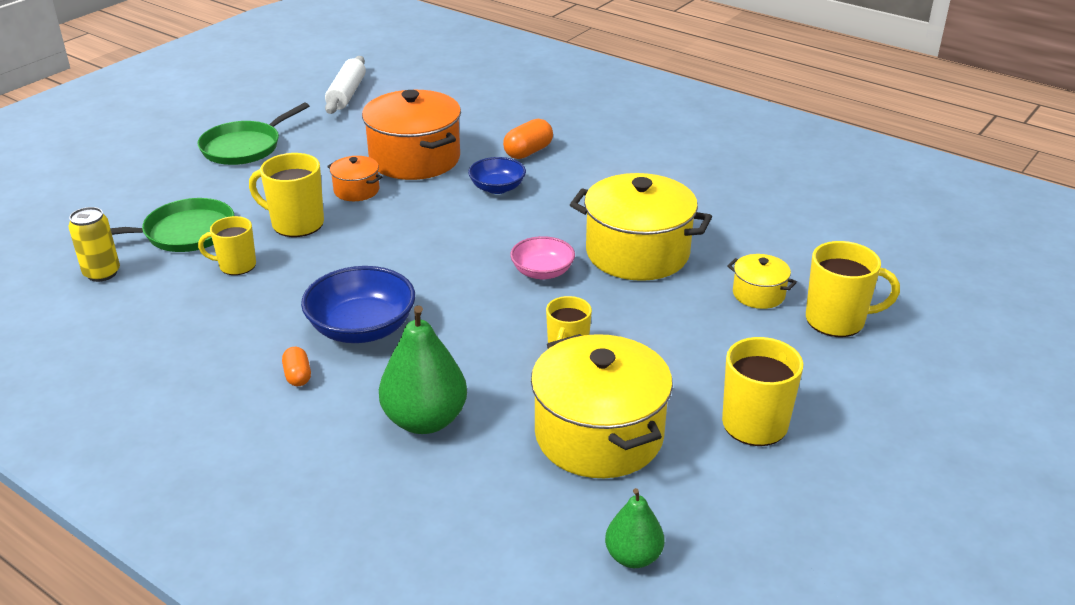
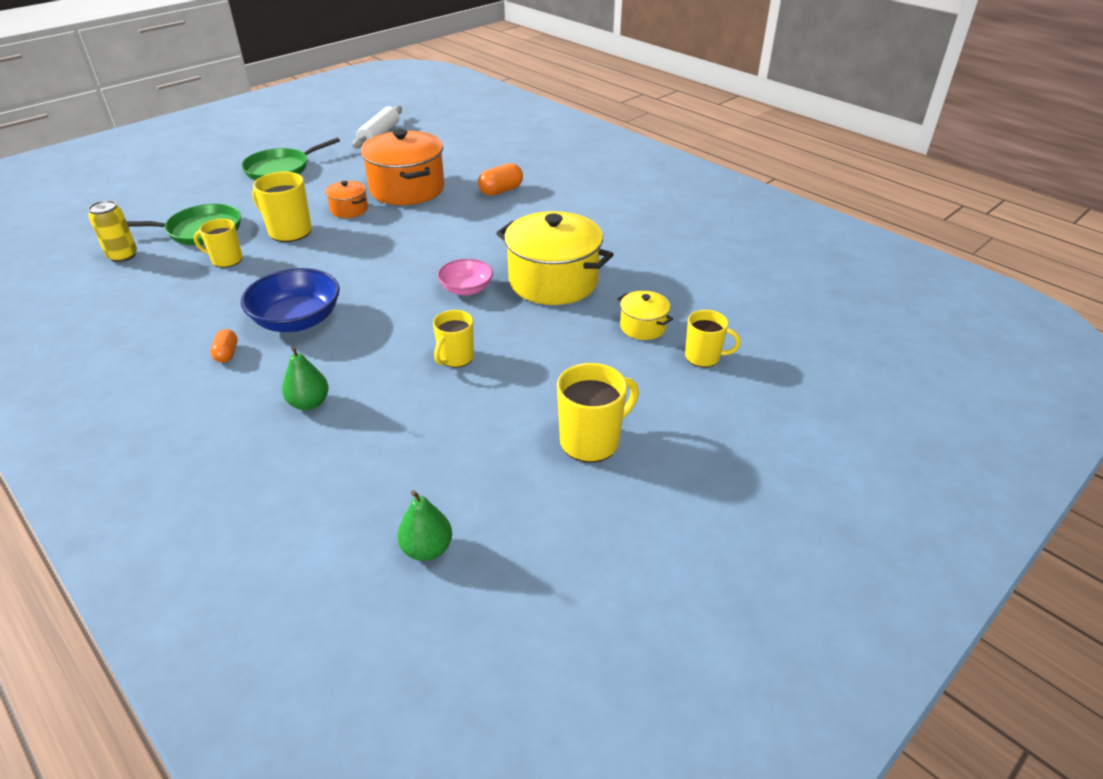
camera: 10 degrees right, 5 degrees up
green pear [379,305,467,434] -> green pear [282,346,329,410], size x0.59
blue bowl [468,157,526,194] -> none
yellow pot [531,334,673,478] -> none
yellow mug [806,241,900,337] -> yellow mug [685,310,741,367], size x0.66

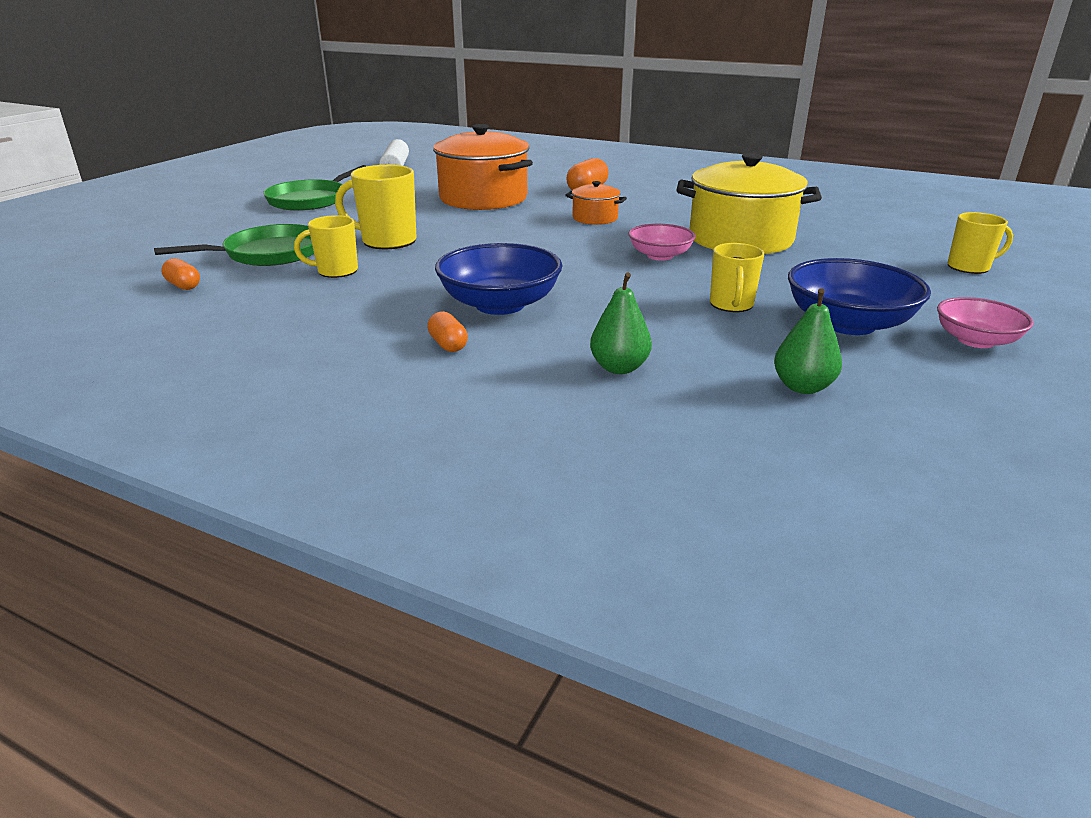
camera: 20 degrees left, 10 degrees down
yellow can [88,200,137,262] -> orange capsule [161,258,200,290]
orange pot [325,181,368,218] -> orange pot moved to [565,181,627,225]
green pear [397,490,452,561] -> green pear moved to [774,288,842,394]
yellow mug [557,363,639,463] -> pink bowl [937,297,1034,348]
yellow pot [618,291,673,340] -> none
none -> blue bowl [788,258,931,335]

